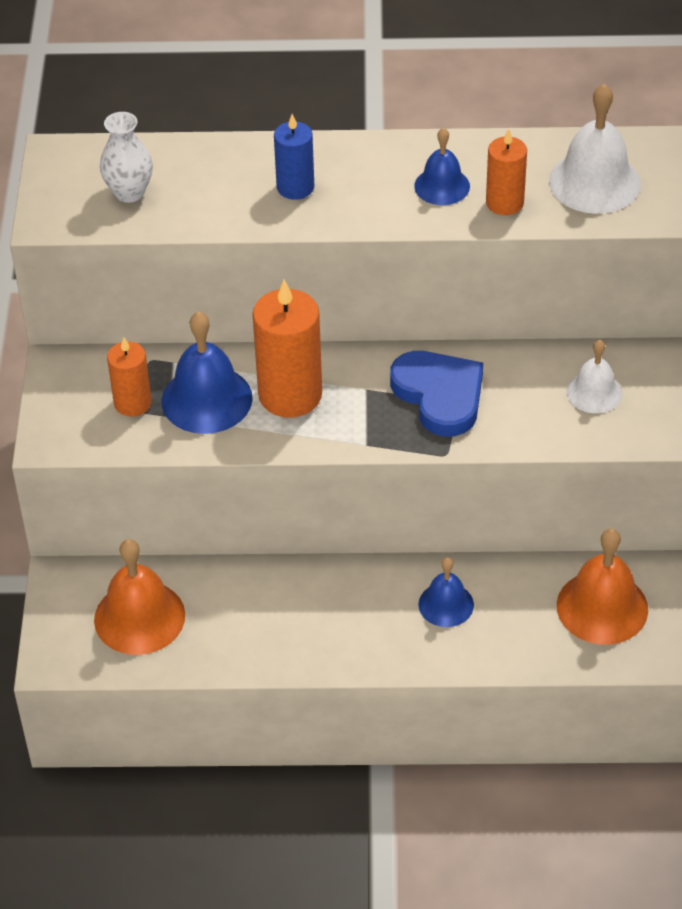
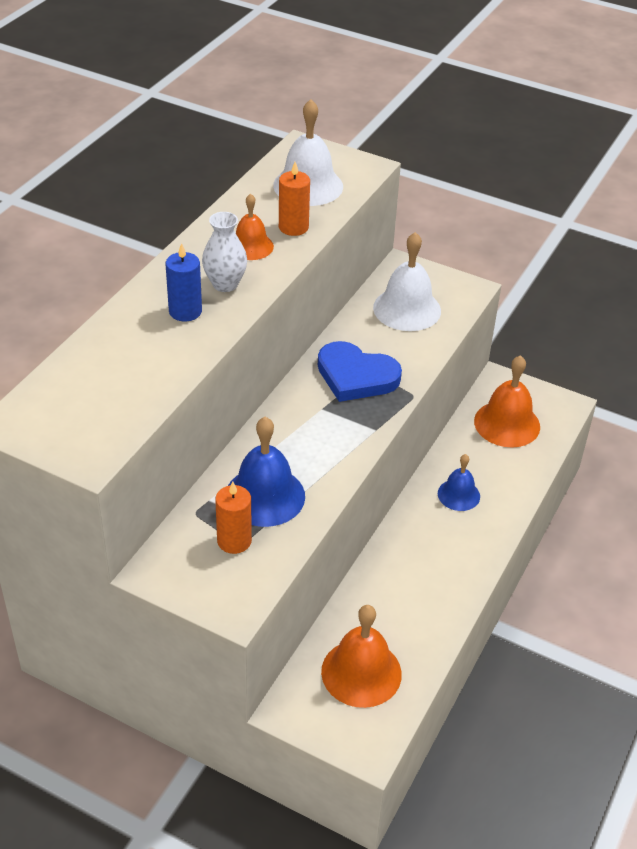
camera: 65 degrees left, 5 degrees down
white vase [100,112,153,203] -> white vase moved to [202,212,247,292]
orange candle [252,280,322,418] -> none
blue heart [390,351,483,437] -> blue heart turned 150 degrees counterclockwise [318,341,402,402]
blue bell [414,127,470,205] -> orange bell [236,193,274,260]
white bell [567,340,622,413] -> white bell [373,232,441,331], size x1.64

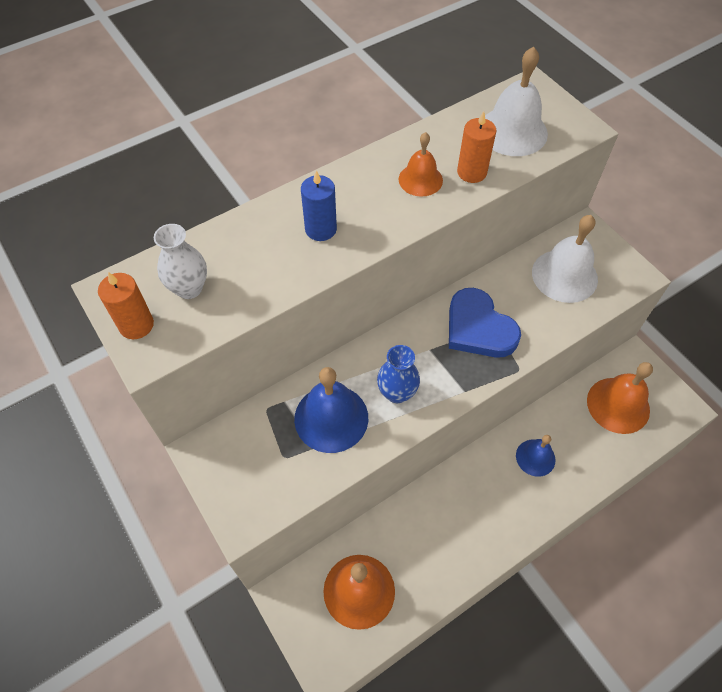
camera: 30 degrees right, 15 degrees up
white vase [202,212,247,292] -> white vase moved to [154,224,207,299]
orange candle [215,482,252,554] -> orange candle moved to [98,272,154,339]
none -> blue vase [377,345,420,403]

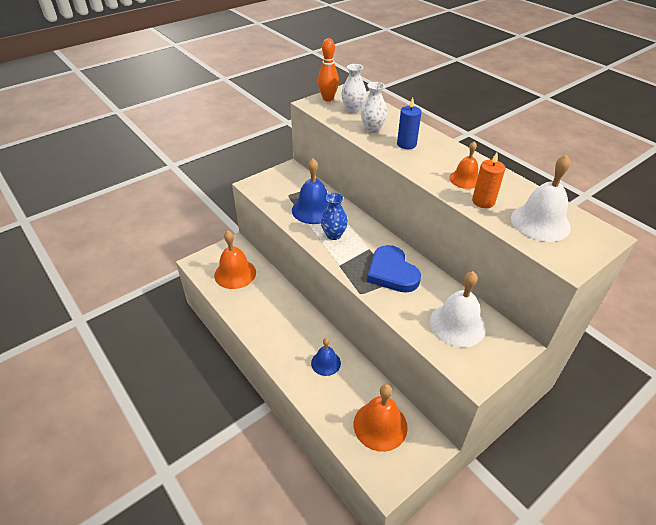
camera: 85 degrees right, 15 degrees down
orange candle [98,272,154,339] -> orange bowling pin [318,38,339,101]
blue heart [449,288,521,358] -> blue heart turned 75 degrees counterclockwise [367,245,421,293]
none -> white vase [361,82,387,133]

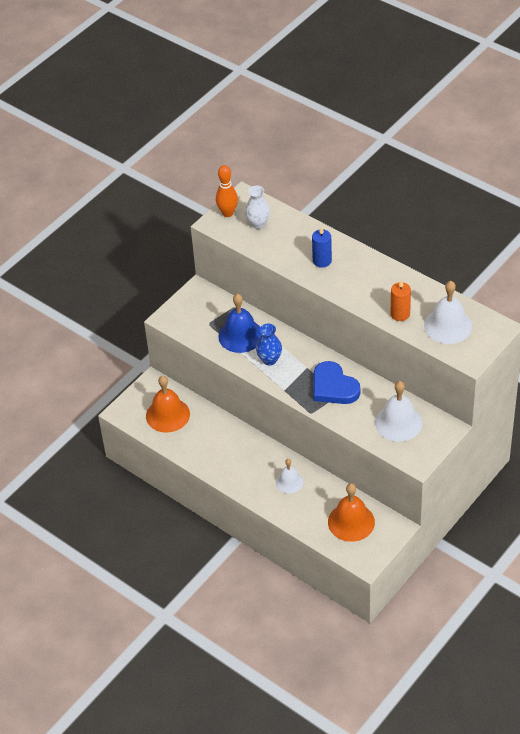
camera: 10 degrees left, 5 degrees up
blue bell [311,338,341,376] -> white bell [276,459,303,494]
white vase [361,82,387,133] -> none
orange bell [449,141,478,189] -> none

